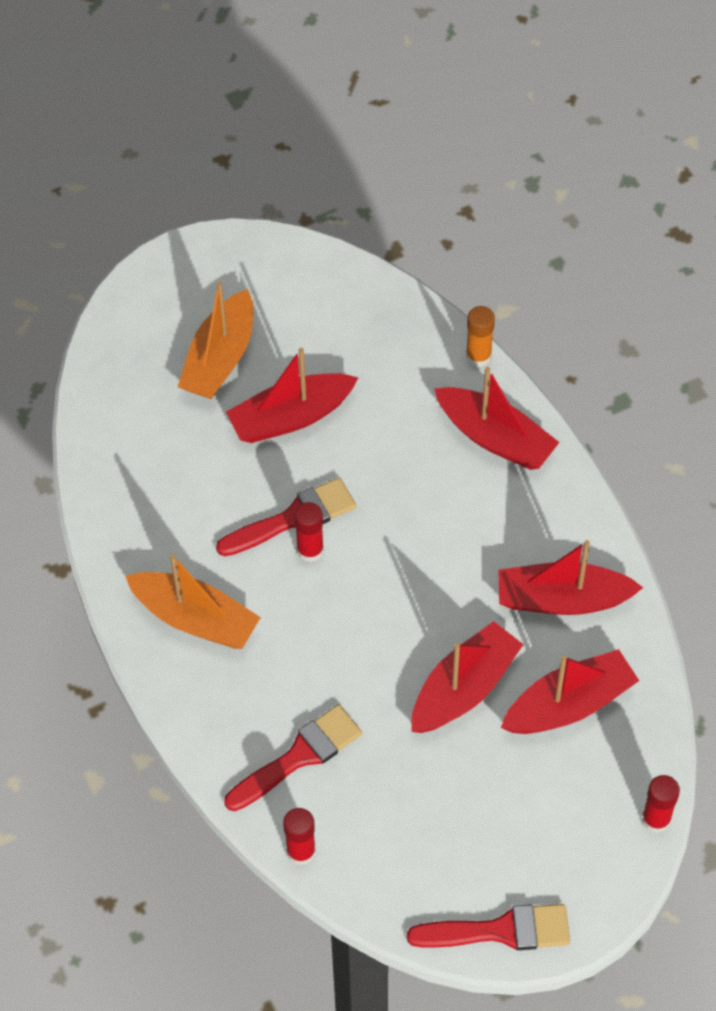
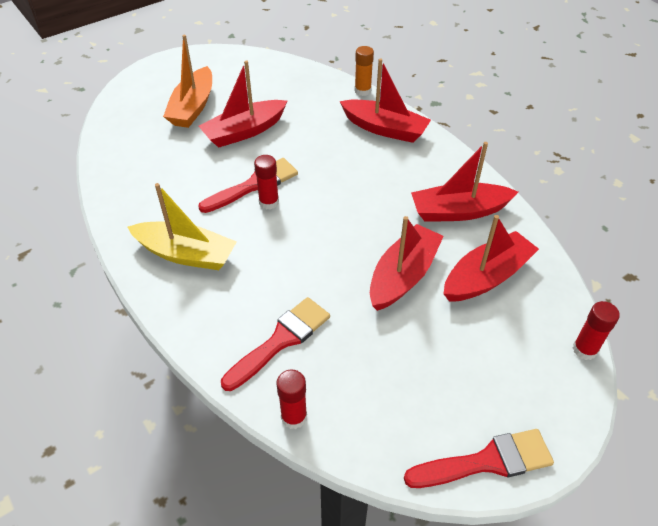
camera: 10 degrees left, 10 degrees down
orange boat [125,554,261,649] -> yellow boat [128,183,237,270]

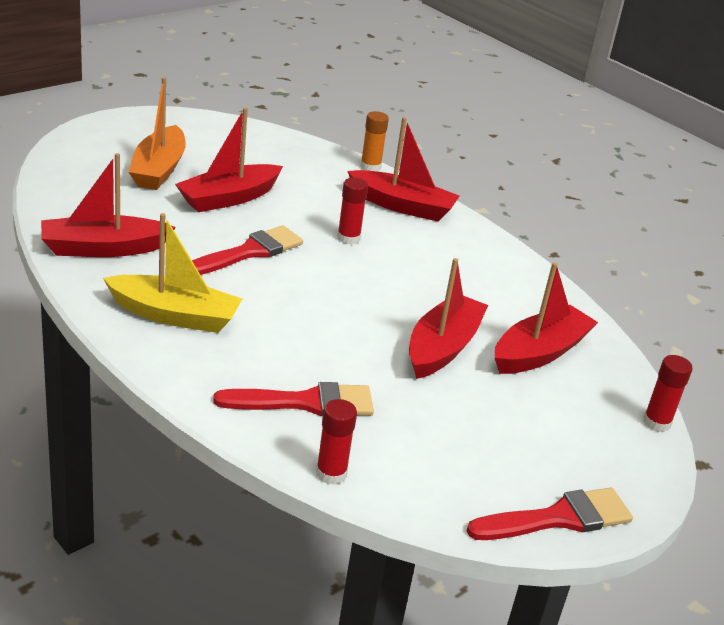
camera: 10 degrees left, 15 degrees down
red brush [221,297,330,391] -> red brush turned 45 degrees clockwise [213,382,374,417]
red glue stick [254,155,279,210] -> red glue stick moved to [337,177,368,244]
red boat [411,142,518,222] -> red boat moved to [41,153,176,257]

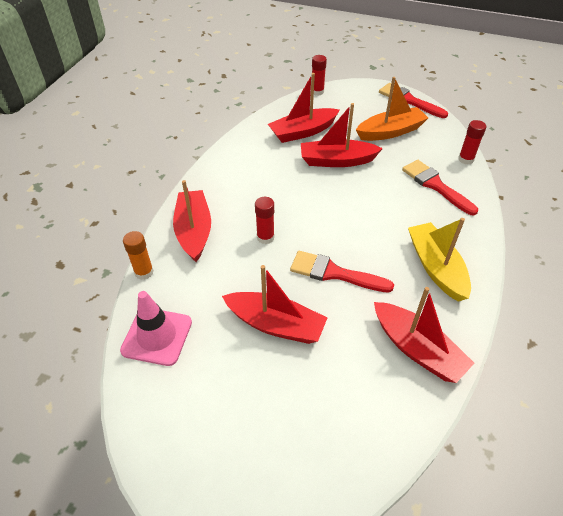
camera: 115 degrees left, 15 degrees up
orange boat [129,77,186,190] -> orange boat moved to [356,77,428,141]
red boat [495,262,598,374] -> red boat turned 45 degrees counterclockwise [268,73,340,143]
none -> pink traffic cone [120,291,192,366]

